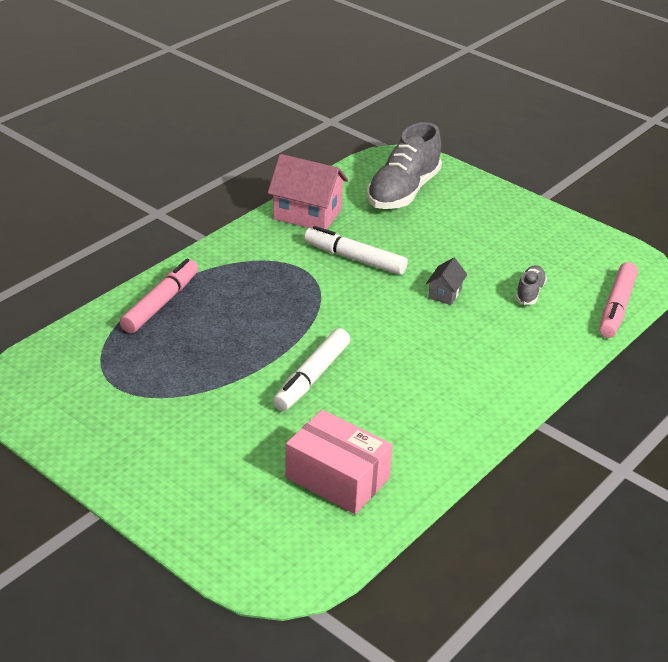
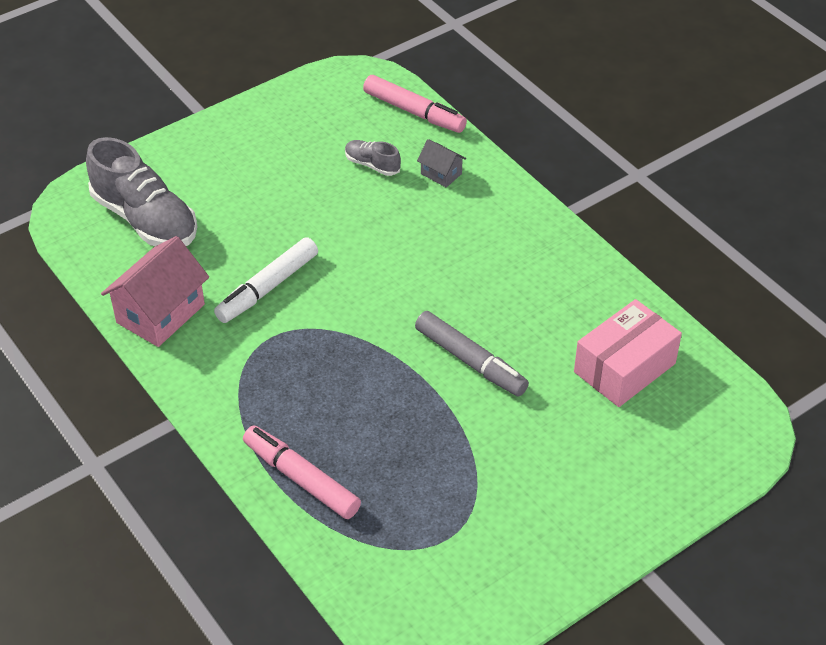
camera: 75 degrees left, 10 degrees up
white marker [273,328,351,411] -> grey marker [415,311,529,397]
grey house [426,257,468,305] -> grey house moved to [417,139,466,188]

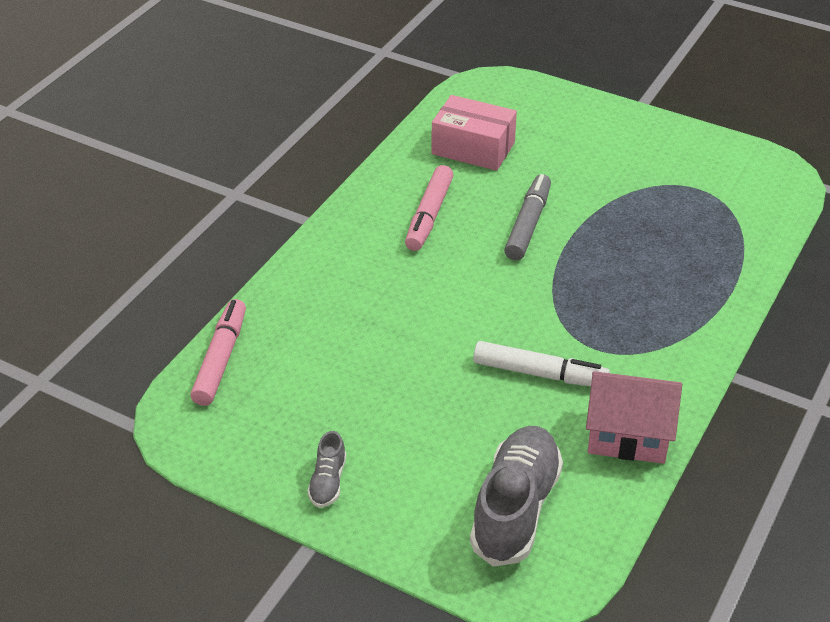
camera: 115 degrees left, 5 degrees down
pink marker [243,425,361,519] -> pink marker moved to [405,165,453,251]
grey shoe [345,140,401,176] -> grey shoe moved to [307,431,346,508]
grey house [417,139,466,188] -> none

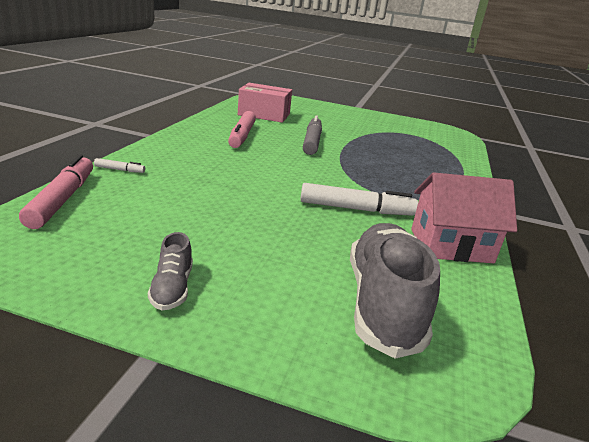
camera: 15 degrees left, 15 degrees down
none -> white marker [94,158,145,173]

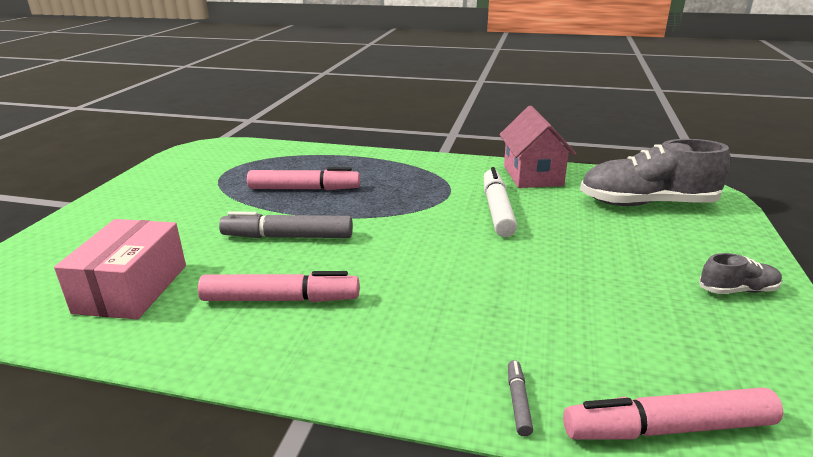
camera: 90 degrees left, 0 degrees up
white marker [94,158,145,173] -> grey marker [508,360,533,436]
none -> pink marker [247,167,360,190]

